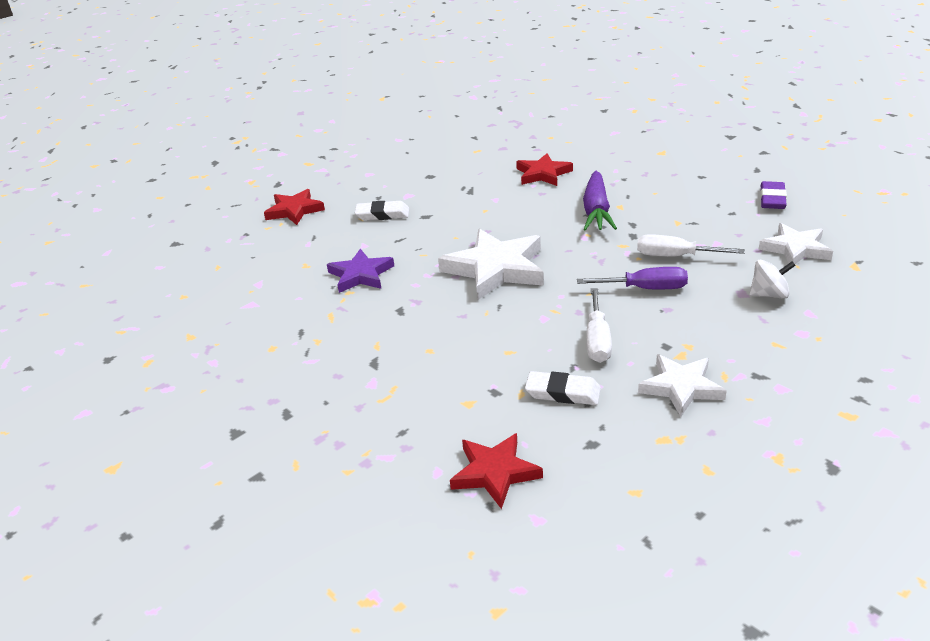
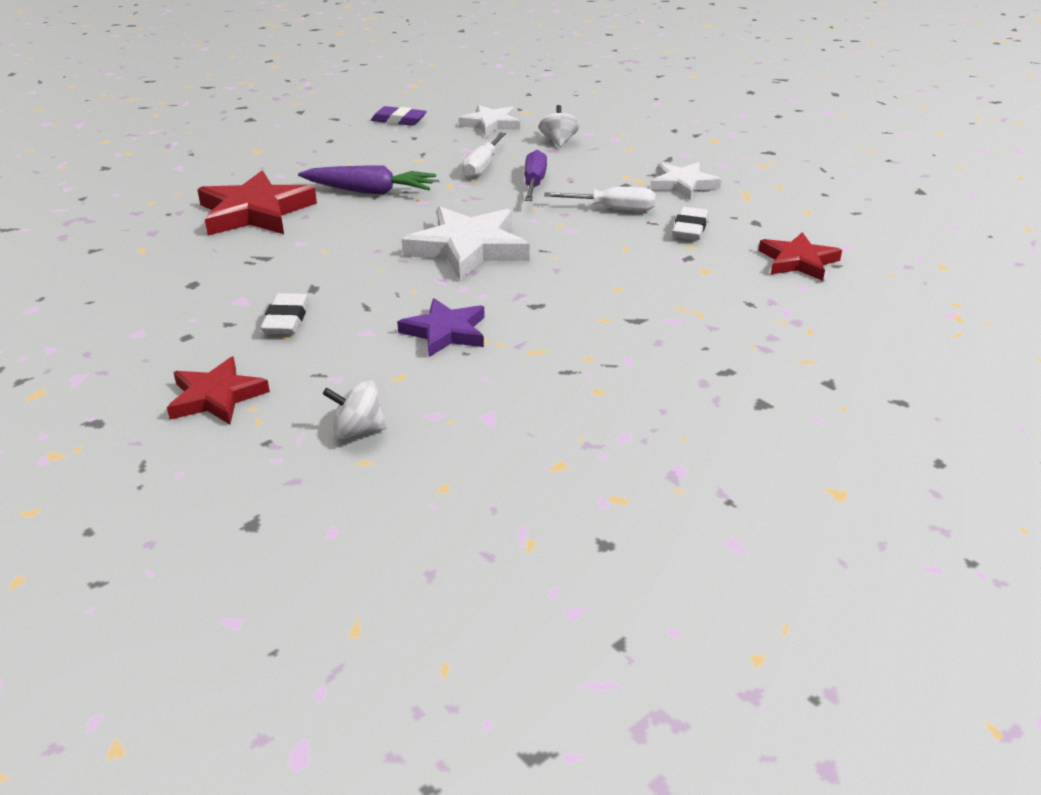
camera: 90 degrees left, 0 degrees up
red star [516,153,573,186] -> red star [197,171,317,235], size x1.59
none -> white spinning top [323,380,387,439]

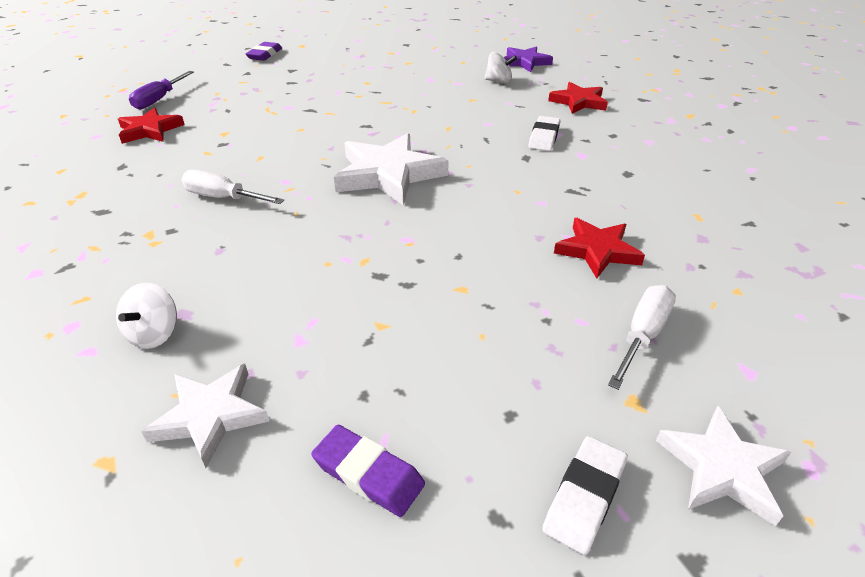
camera: 165 degrees left, 5 degrees up
red star [197,171,317,235] -> red star [554,218,645,279], size x0.63
purple carrot [298,165,436,195] -> none
purple star [397,298,485,357] -> purple star moved to [504,46,553,72]
white screwdriver [462,133,506,178] -> white screwdriver moved to [608,285,676,390]
purple screwdriver [525,150,547,201] -> purple screwdriver moved to [129,71,194,110]
white star [650,162,722,200] -> white star moved to [656,406,791,526]
white eraser [672,207,708,240] -> white eraser moved to [542,436,628,555]
none -> purple eraser [246,42,282,61]

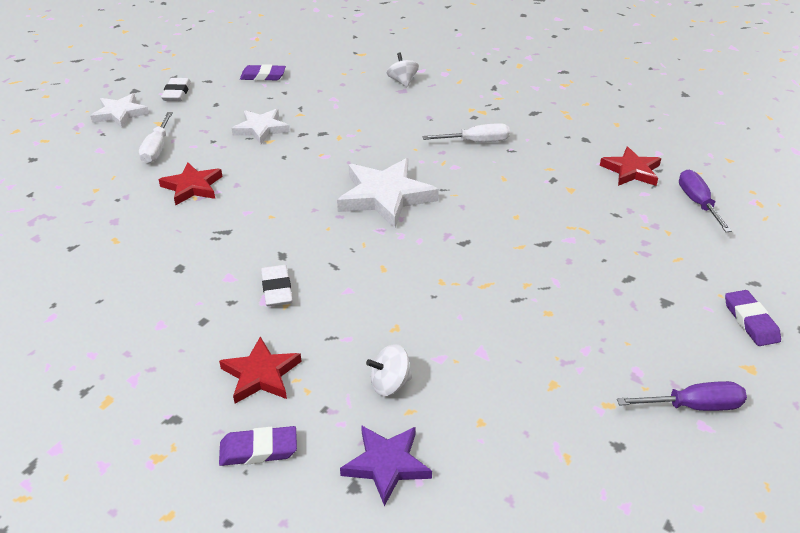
camera: 150 degrees right, 0 degrees up
white star [141,364,269,468] -> white star moved to [231,109,290,145]
none -> purple eraser [219,426,297,466]
none -> purple screwdriver [617,381,747,411]

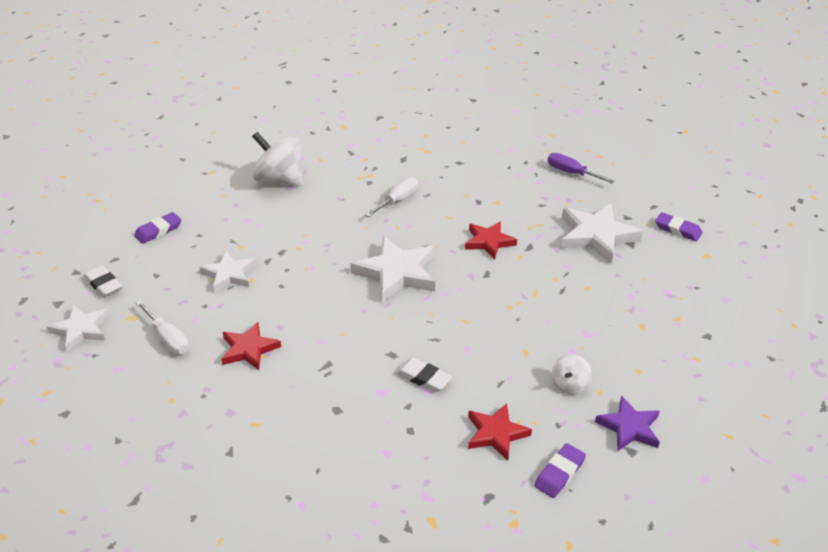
camera: 45 degrees left, 0 degrees up
white spinning top [387,52,419,87] -> white spinning top [252,132,302,186], size x1.98
red star [600,146,661,186] -> red star moved to [465,222,517,259]
purple screwdriver [617,381,747,411] -> none
none -> white star [561,204,643,263]

